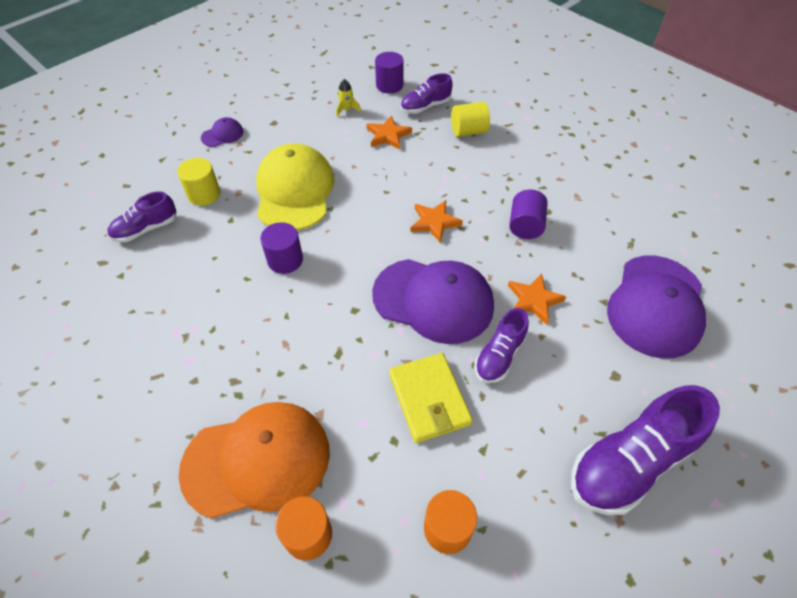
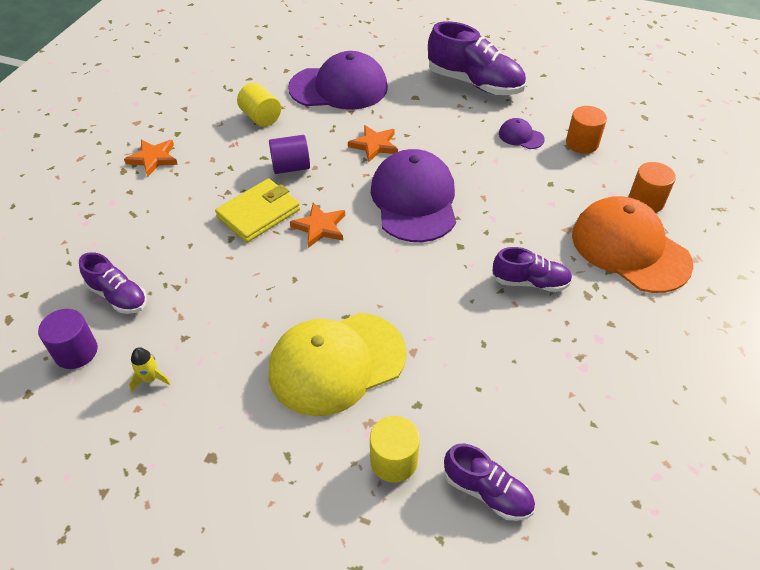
camera: 115 degrees left, 5 degrees down
purple cap [201,117,243,147] -> purple cap moved to [499,118,545,149]
purple cylinder [260,222,303,274] -> none
orange star [367,115,412,150] -> orange star moved to [124,140,178,177]
yellow wallet [389,353,473,443] -> yellow wallet moved to [215,178,300,243]
yellow cylinder [451,102,490,137] -> yellow cylinder moved to [237,83,281,127]
purple shoe [475,308,529,383] -> purple shoe moved to [492,247,572,292]

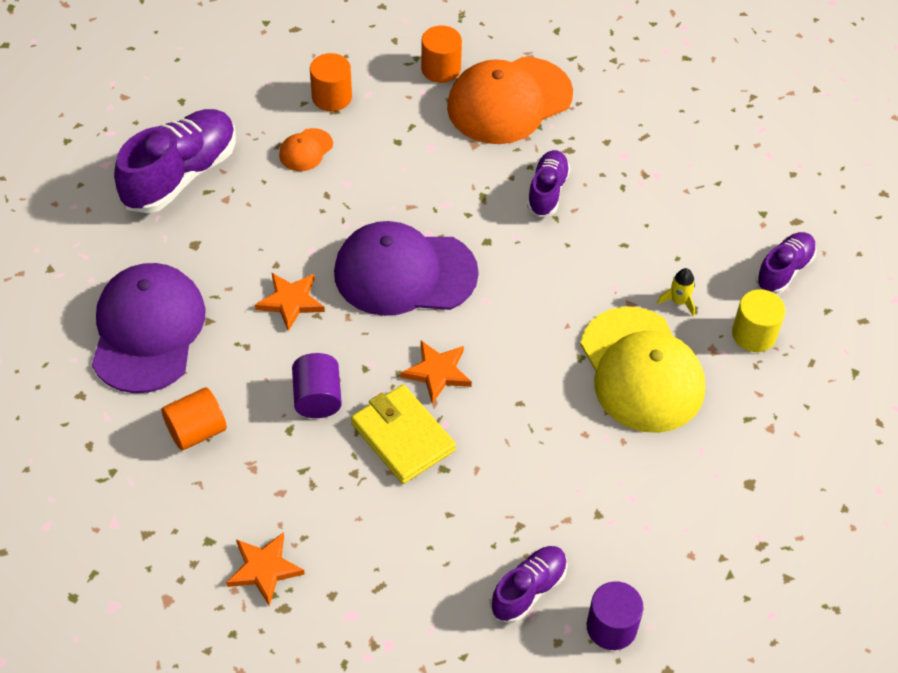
camera: 85 degrees left, 5 degrees up
yellow rocket [129,347,171,392] -> yellow rocket moved to [657,268,695,317]
yellow cylinder [237,83,281,127] -> orange cylinder [161,387,227,450]
purple cap [499,118,545,149] -> orange cap [279,128,333,171]

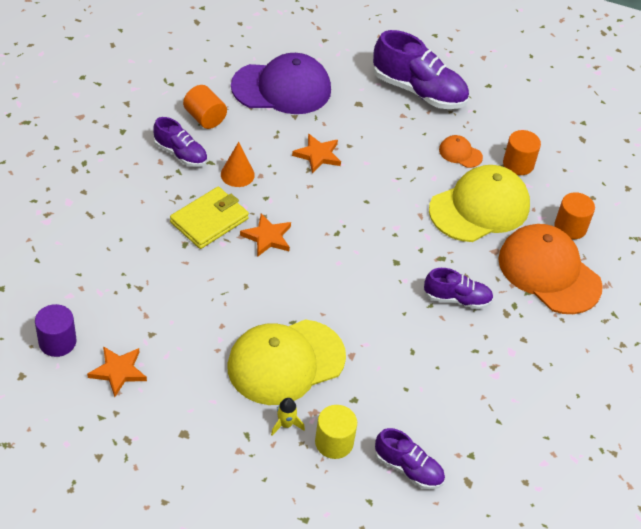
camera: 80 degrees right, 5 degrees down
orange star [226,532,305,606] -> orange star moved to [87,346,147,397]
purple cylinder [292,353,342,418] -> orange cone [221,142,255,187]
purple cap [334,221,479,316] -> none
purple shoe [491,546,567,623] -> purple shoe moved to [153,117,207,167]
yellow rocket [657,268,695,317] -> yellow rocket moved to [271,398,305,436]
none -> yellow cap [429,165,530,242]

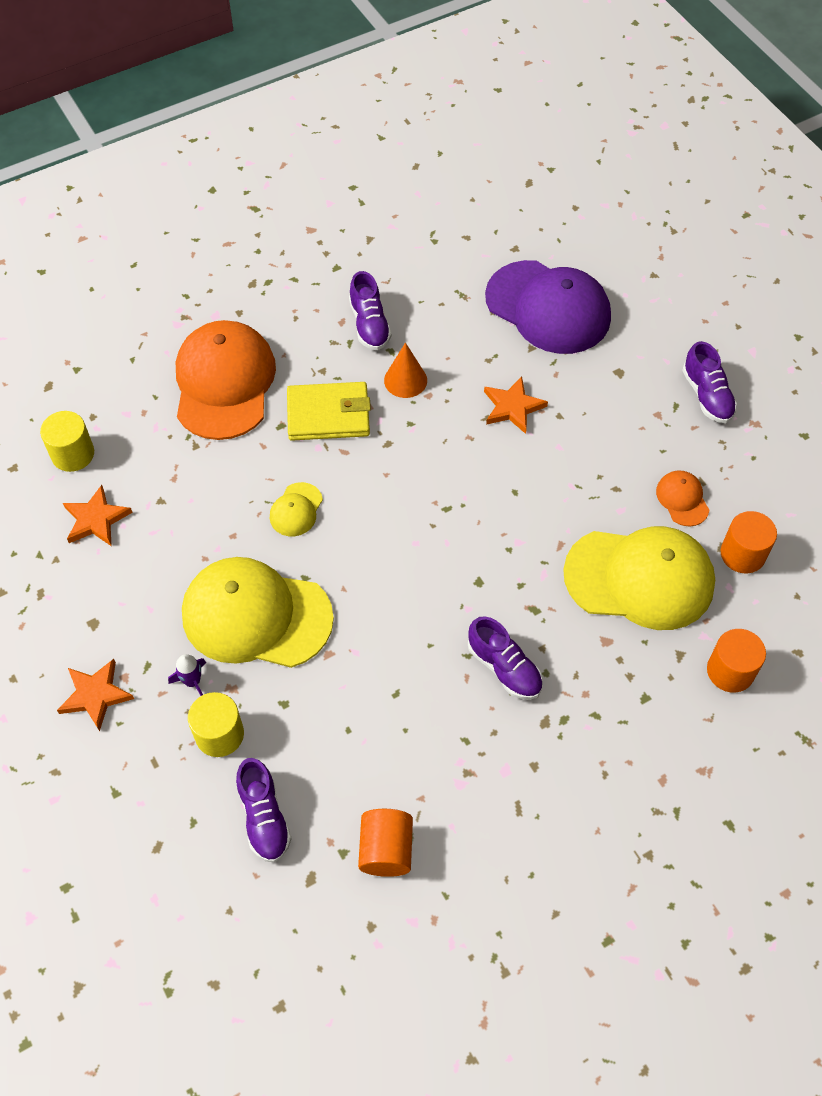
camera: 45 degrees right, 10 degrees up
purple cylinder [35,304,76,357] -> yellow cylinder [40,411,94,472]
orange cylinder [183,85,227,129] -> orange cylinder moved to [358,809,413,877]
orange star [240,213,291,257] -> orange star moved to [57,659,134,731]
yellow rocket [271,398,305,436] -> purple rocket [168,654,206,696]
purple shoe [373,30,469,109] -> purple shoe [682,341,737,423], size x0.57
orange cap [498,224,603,314] -> orange cap moved to [176,320,276,440]
none -> yellow cap [270,482,323,536]

